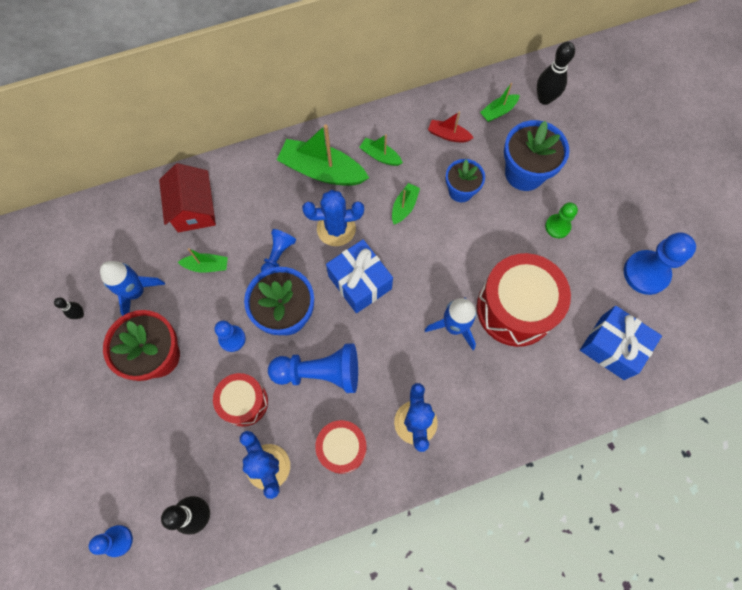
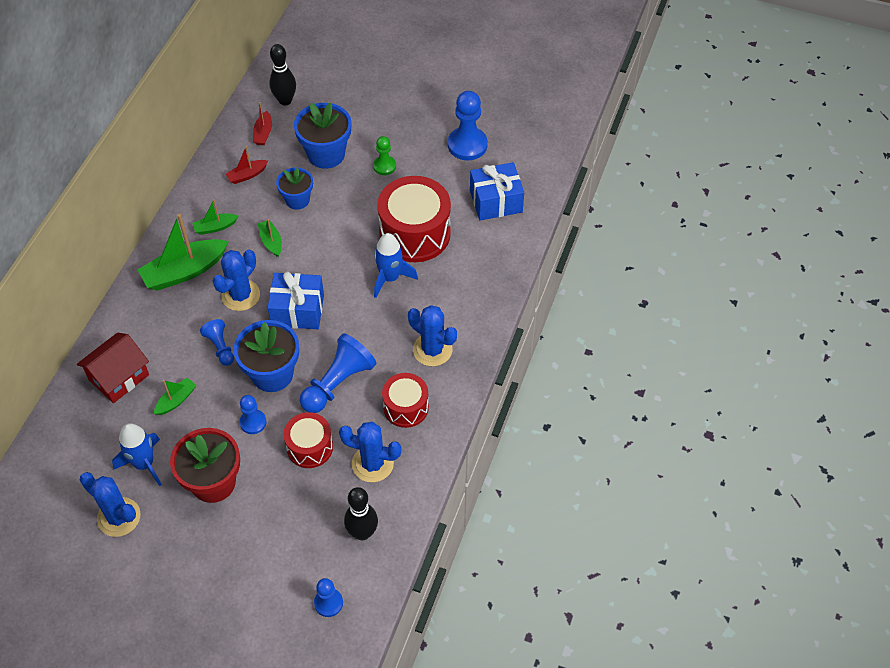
camera: 50 degrees left, 15 degrees down
black bowling pin [54,298,84,319] -> blue cactus [80,472,141,537]
red house [159,163,216,232] -> red house turned 75 degrees counterclockwise [76,333,149,403]
green boat [480,83,520,122] -> red boat [253,102,272,145]

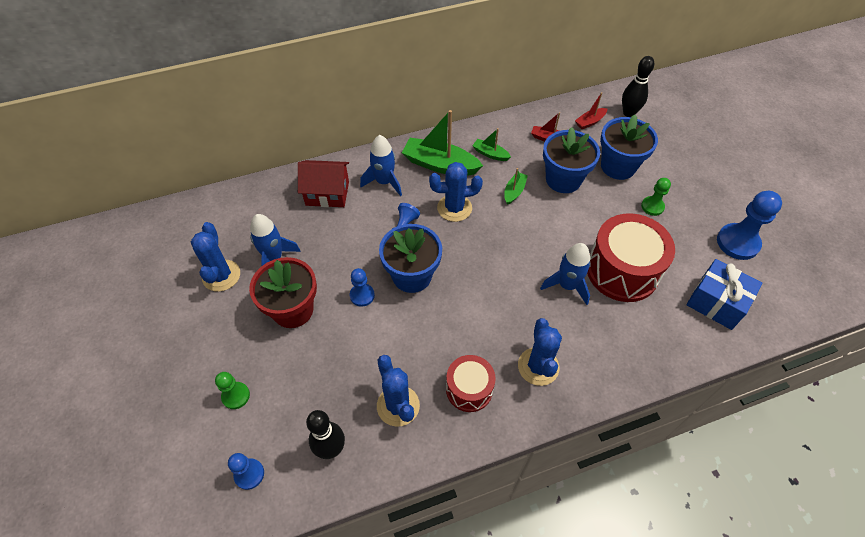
camera: 50 degrees right, 0 degrees up
green boat [154,377,196,415] -> none
blue gift [267,272,324,329] -> none
blue flower pot [276,167,313,210] -> blue flower pot [543,127,600,193], size x1.59
red drum [284,412,333,468] -> none
blue pawn [300,333,376,413] -> none
none -> green pawn [215,372,250,409]
none -> blue rocket [360,135,402,196]

